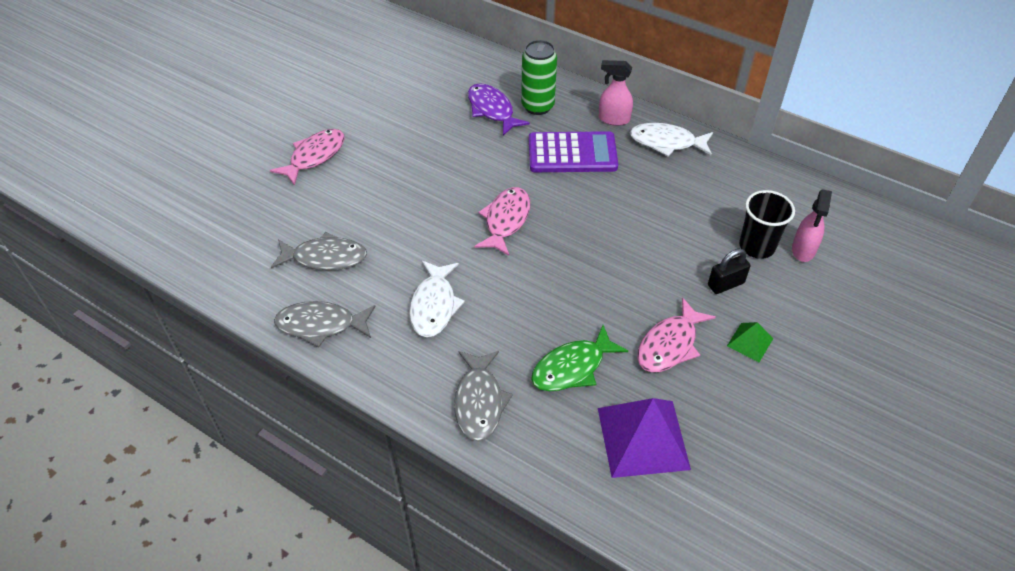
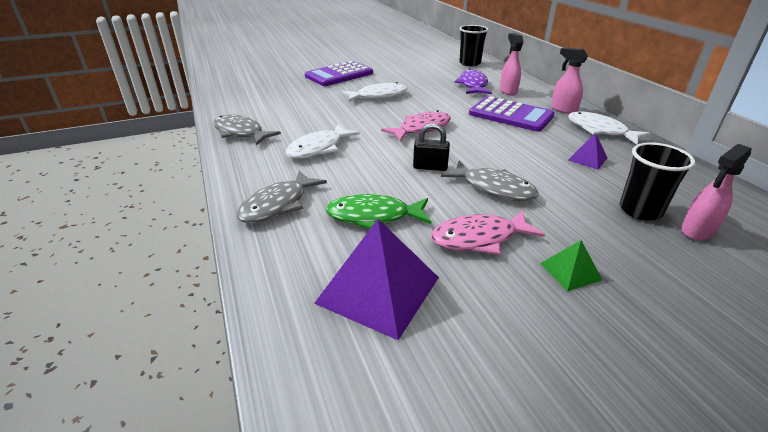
camera: 35 degrees right, 15 degrees down
pink fish [270,129,345,186] -> purple calculator [305,61,373,86]
grey fish [271,232,367,270] -> grey fish moved to [441,161,539,201]
green can [521,40,557,115] -> pink spray bottle [500,33,523,95]
black padlock [708,249,750,294] -> black padlock moved to [413,123,450,171]
none -> white fish [342,82,407,102]
none -> black cup [459,25,488,66]
none -> purple pyramid [568,133,607,169]

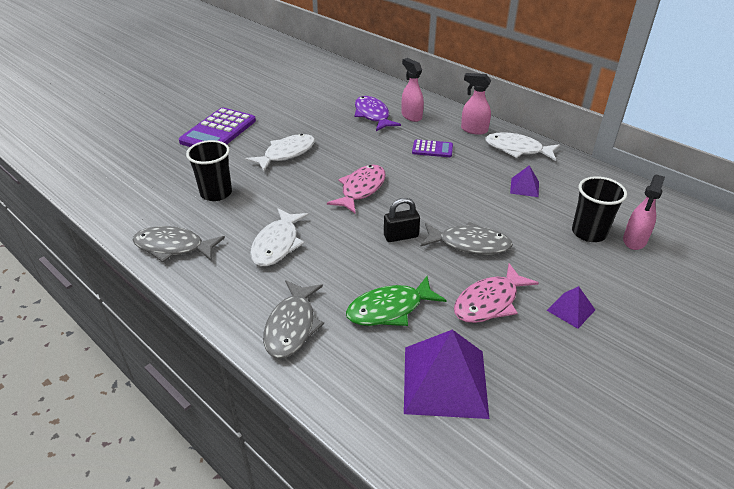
camera: 25 degrees left, 5 degrees up
black cup [459,25,488,66] -> black cup moved to [186,140,232,201]
purple calculator [469,96,555,132] -> purple calculator [412,139,453,157], size x0.52
green pyramid [540,240,602,291] -> purple pyramid [547,286,595,329]

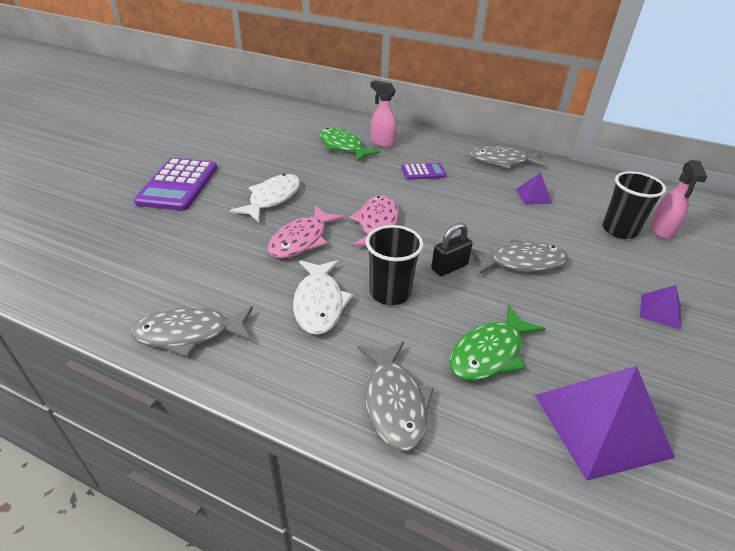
camera: 20 degrees left, 0 degrees up
black cup [186,140,232,201] -> black cup moved to [366,225,424,305]
purple fish [355,96,401,131] -> green fish [319,127,380,161]
pink fish [454,263,539,323] -> pink fish moved to [268,205,344,259]
pink spray bottle [461,73,491,135] -> none
white fish [485,132,560,161] -> grey fish [470,146,546,169]

